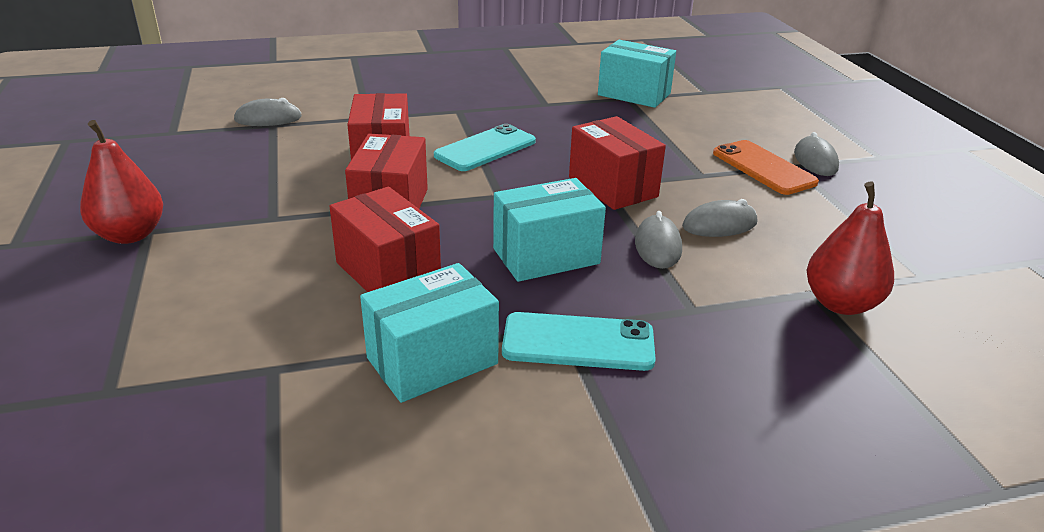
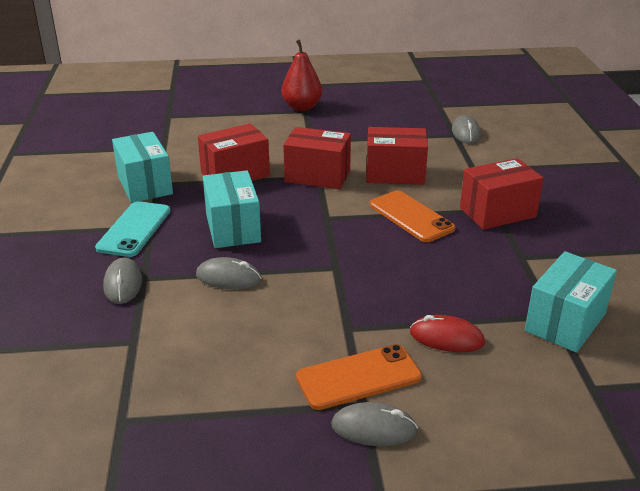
camera: 100 degrees right, 0 degrees up
turquoise phone [434,124,536,171] -> orange phone [370,190,455,242]
red box [569,116,666,210] -> red box moved to [460,158,544,230]
grey mouse [682,199,757,237] -> grey mouse moved to [103,258,142,304]
red pear [807,182,894,315] -> none
none -> red mouse [410,315,485,352]

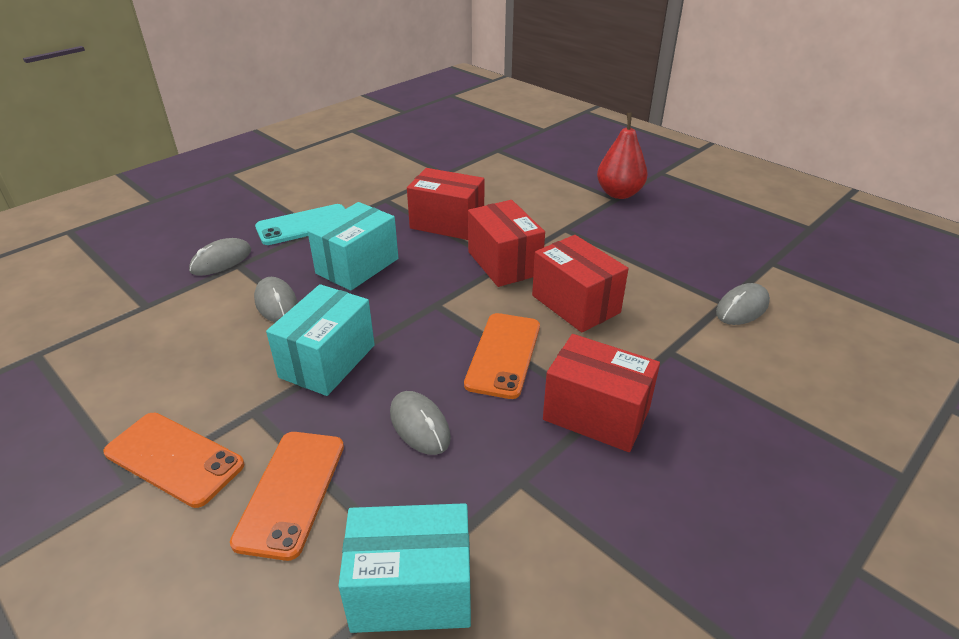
camera: 50 degrees right, 5 degrees up
turquoise box [112,132,173,203] -> turquoise box moved to [266,284,375,396]
grey mouse [331,402,418,446] -> grey mouse moved to [390,391,451,455]
red mouse [410,315,485,352] -> orange phone [230,432,344,561]

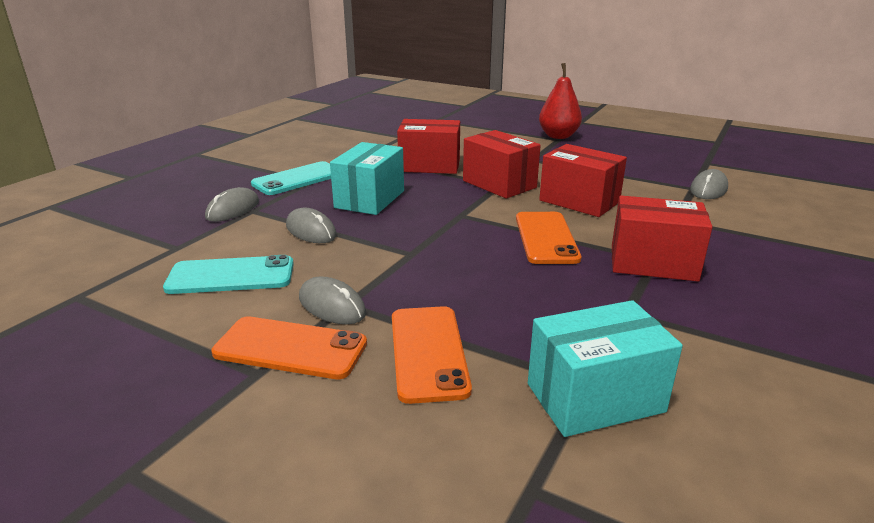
camera: 15 degrees left, 10 degrees down
turquoise box [266,284,375,396] -> none
grey mouse [390,391,451,455] -> grey mouse moved to [299,277,366,324]
none -> turquoise phone [163,255,294,294]

